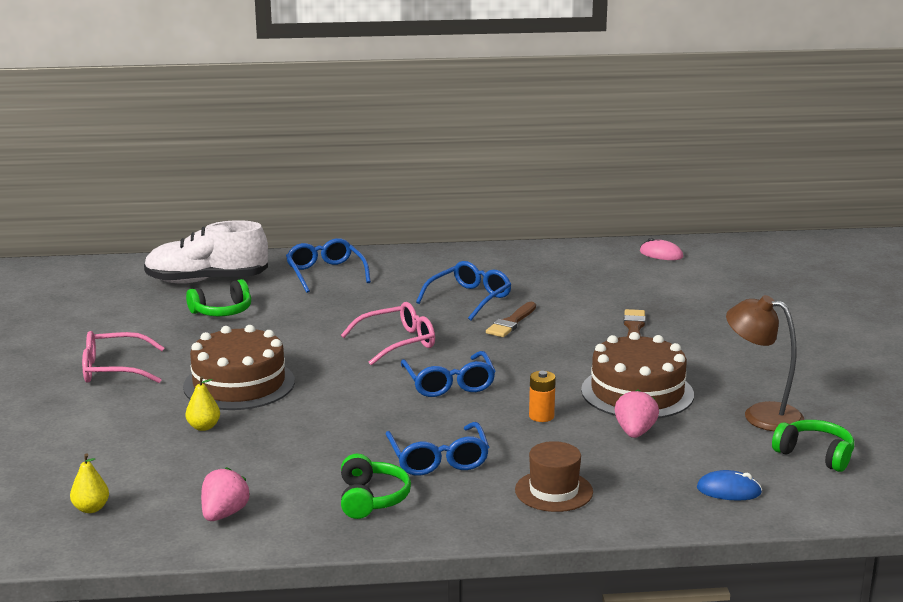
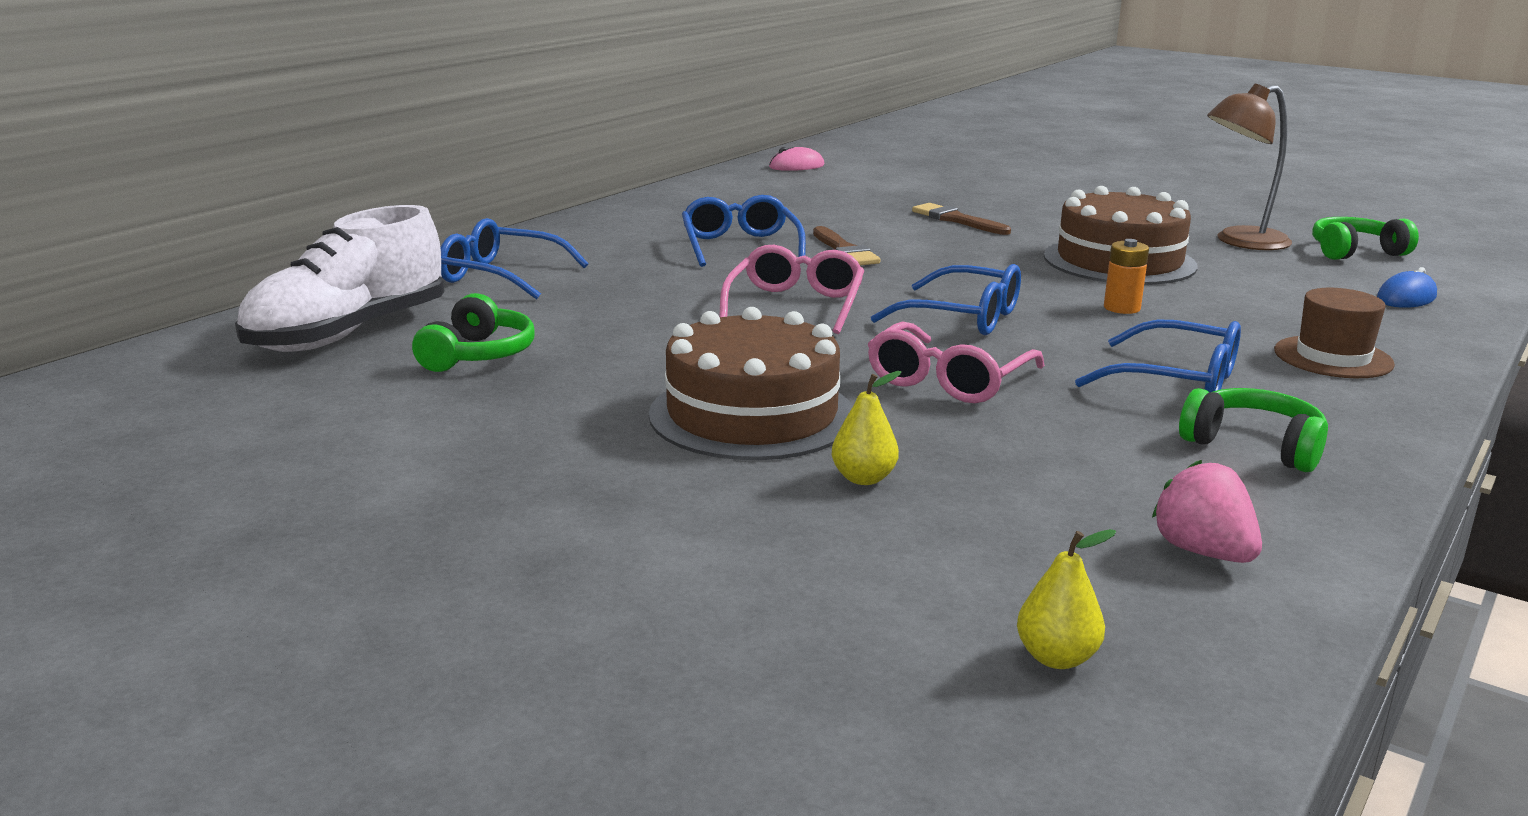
camera: 50 degrees left, 0 degrees up
pink glasses [82,331,165,383] -> pink glasses moved to [868,321,1045,403]
pink strawberry [614,389,659,438] -> none

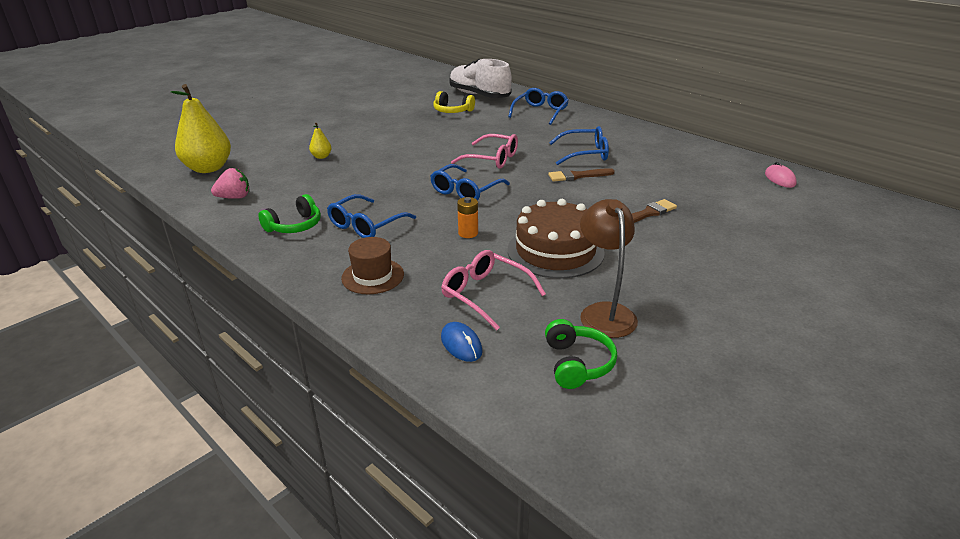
camera: 100 degrees right, 10 degrees up
green headphones [412,293,535,372] -> yellow headphones [433,91,475,113]
brown cake [649,307,853,460] -> none
pink glasses [868,321,1045,403] -> pink glasses moved to [441,250,546,330]
yellow pear [1017,529,1116,669] -> yellow pear [170,84,231,173], size x2.30

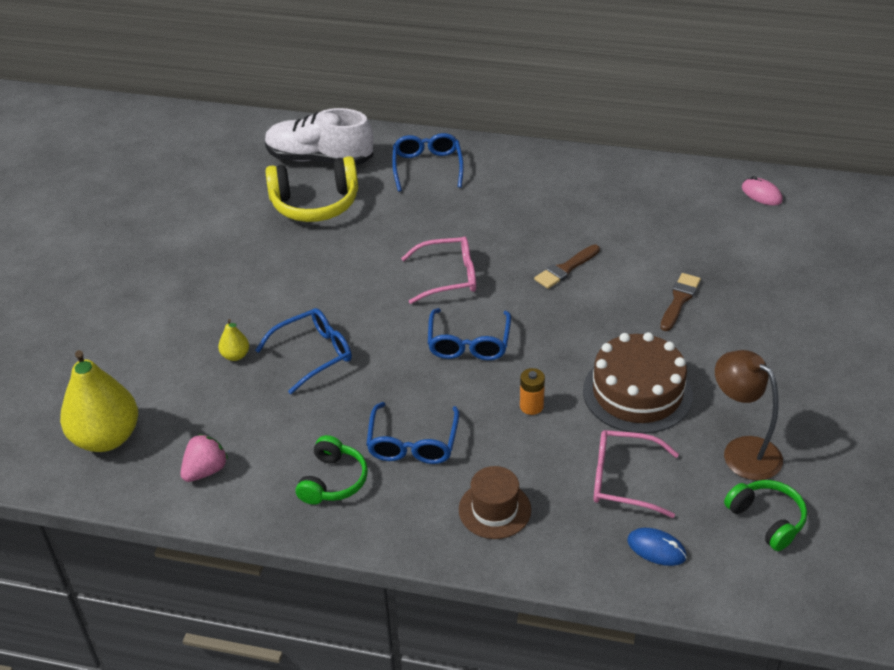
camera: 30 degrees left, 10 degrees up
yellow headphones [433,91,475,113] -> yellow headphones [265,156,358,222], size x1.62
blue glasses [549,126,609,165] -> blue glasses moved to [255,308,352,394]

